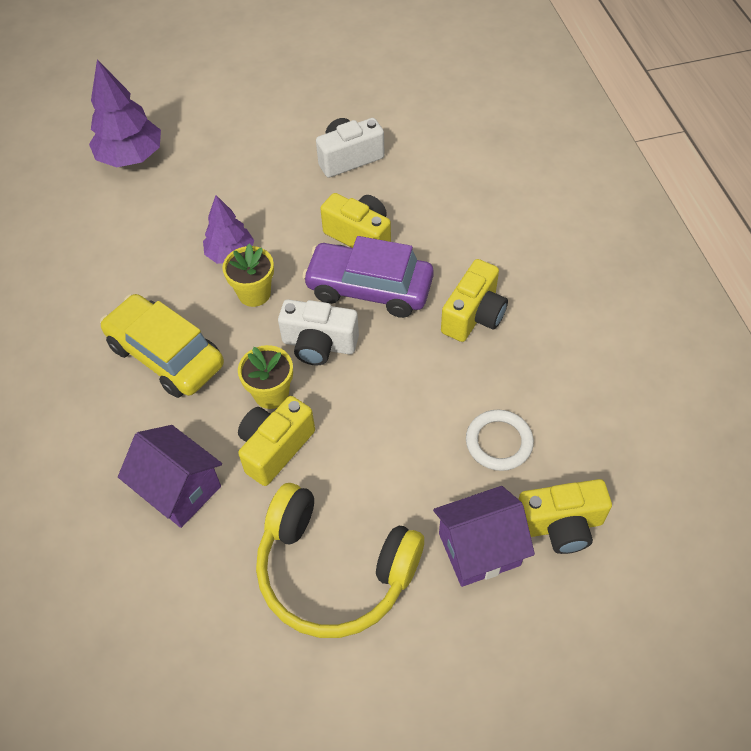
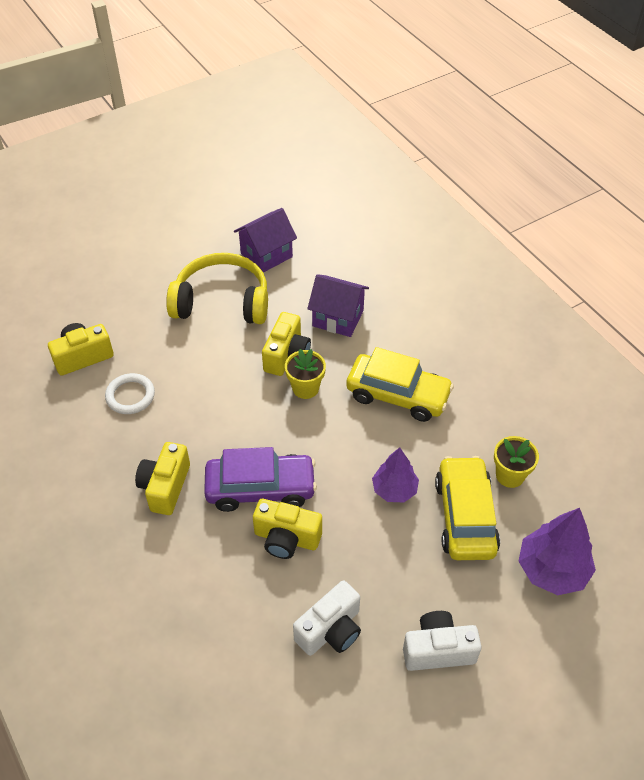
camera: 160 degrees right, 5 degrees down
yellow flower pot [223,243,274,307] -> yellow flower pot moved to [494,436,539,488]
white camera [278,299,359,366] -> white camera moved to [403,611,481,671]
purple house [433,486,535,587] -> purple house moved to [234,208,297,273]
none -> yellow car [435,456,500,560]

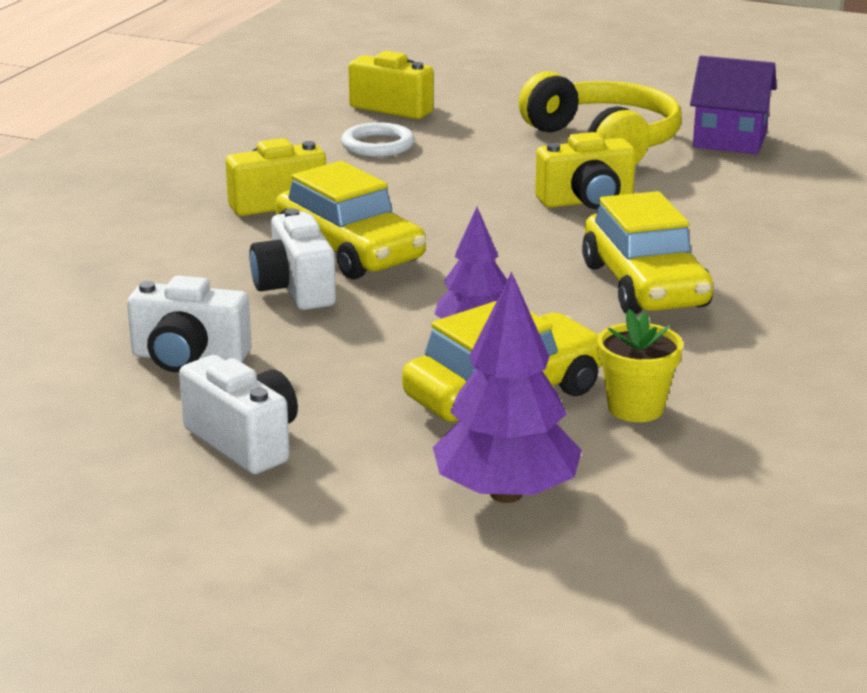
camera: 55 degrees right, 25 degrees down
purple car [204,447,317,512] -> yellow car [275,161,427,279]
yellow camera [253,499,322,559] -> white camera [249,209,336,310]
yellow flower pot [285,349,326,399] -> none
purple house [307,274,369,337] -> none

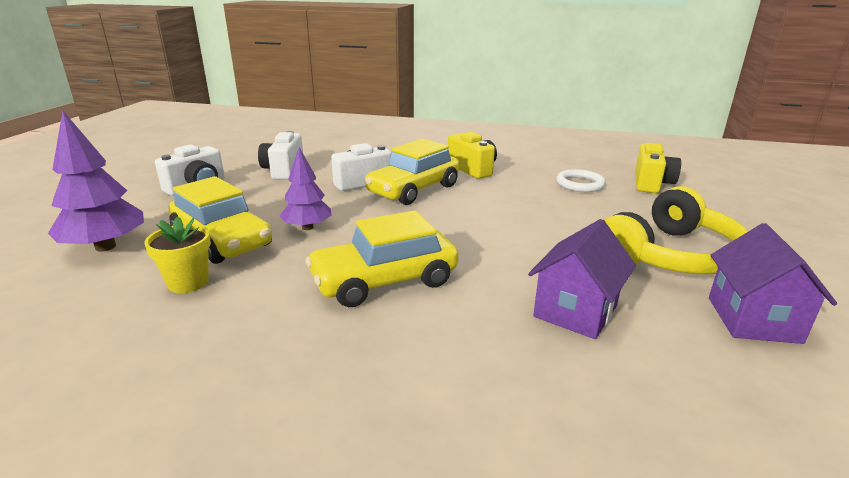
camera: 80 degrees right, 0 degrees up
yellow camera [535,132,636,209] -> none
none -> purple house [528,219,636,339]

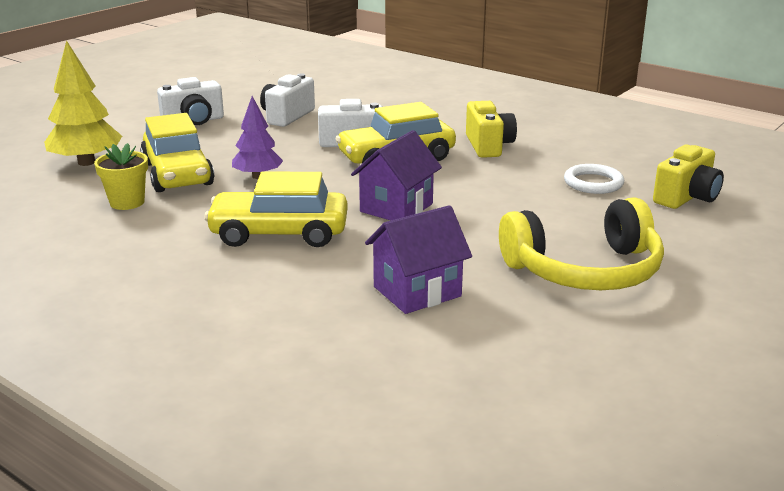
camera: 25 degrees right, 0 degrees up
purple tree [48,111,144,251] -> yellow tree [44,40,122,166]
purple house [709,223,837,344] -> purple house moved to [351,130,442,220]

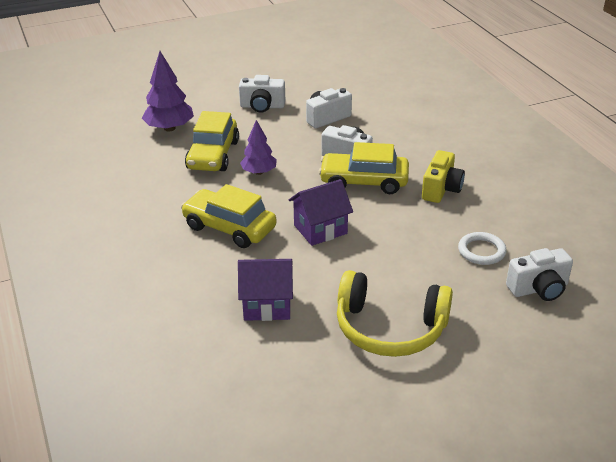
camera: 30 degrees right, 10 degrees up
yellow tree [44,40,122,166] -> purple tree [142,51,194,131]
yellow flower pot [94,143,148,210] -> none
yellow camera [653,144,724,209] -> white camera [506,248,573,301]

